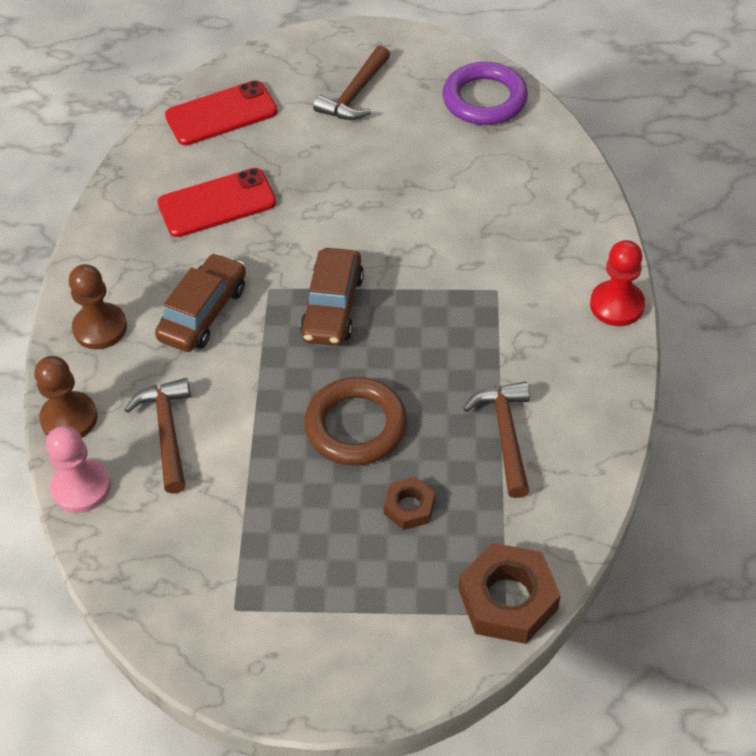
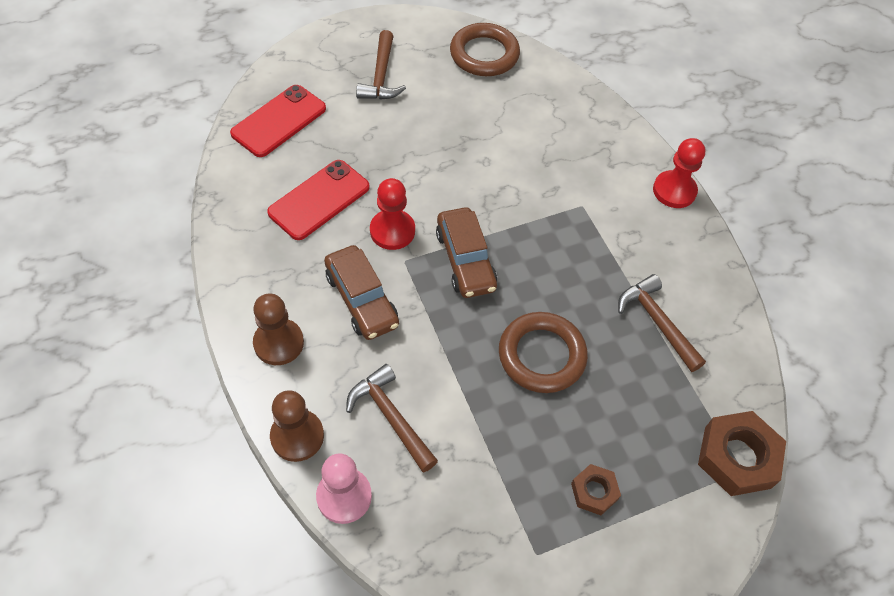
camera: 30 degrees left, 5 degrees up
brown car [155,253,246,352] -> brown car turned 150 degrees clockwise [324,245,399,340]
brown nut [383,477,435,530] -> brown nut moved to [571,464,621,515]
purple ring [442,62,528,125] -> brown ring [450,23,520,76]
none -> red pawn [370,178,415,250]

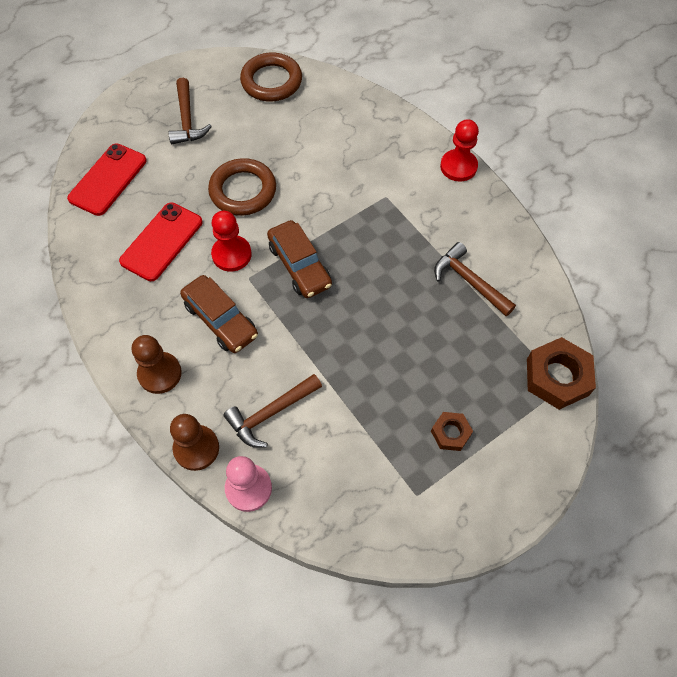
camera: 10 degrees left, 5 degrees up
brown hammer [346,364,438,473] -> brown hammer turned 75 degrees counterclockwise [224,374,322,448]
brown ring [499,312,588,393] -> brown ring moved to [208,158,276,216]

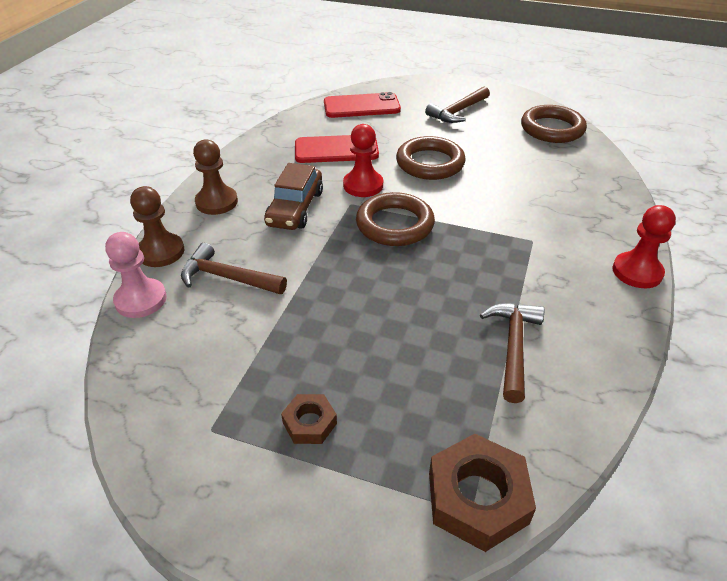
camera: 55 degrees right, 20 degrees down
brown car [267,220,332,298] -> brown ring [356,192,435,246]

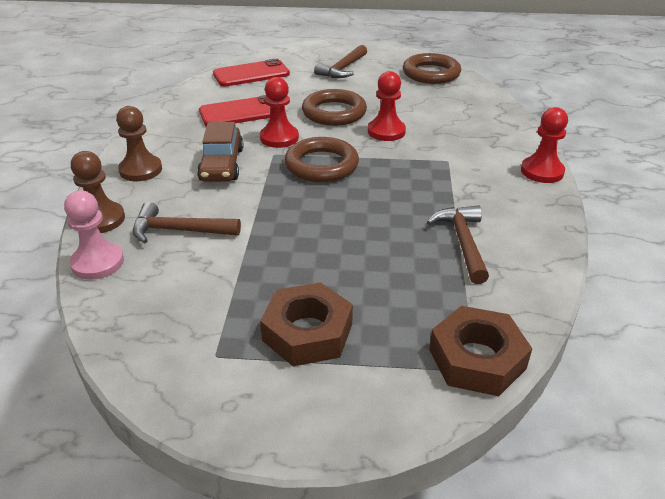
camera: 15 degrees left, 5 degrees down
brown nut [281,394,337,444] -> brown nut [260,282,353,366], size x1.79
none -> red pawn [368,71,406,141]

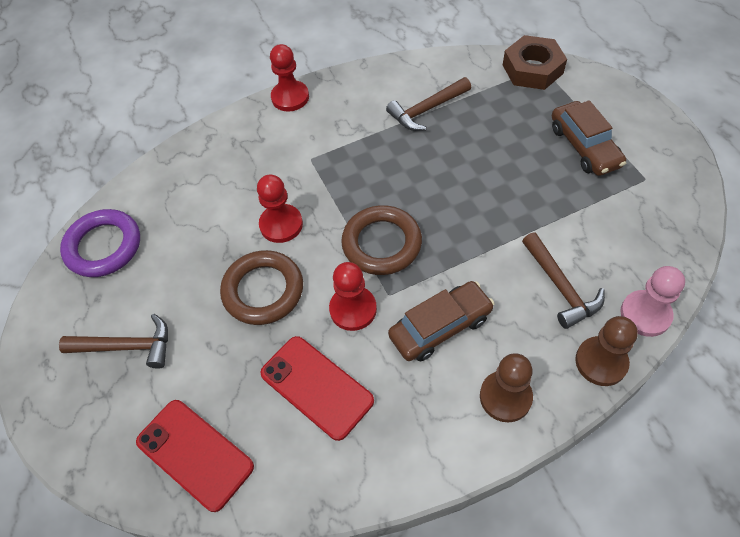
camera: 115 degrees left, 20 degrees up
brown nut [260,282,353,366] -> brown car [552,100,626,176]
brown ring [403,53,461,84] -> purple ring [60,209,140,277]

